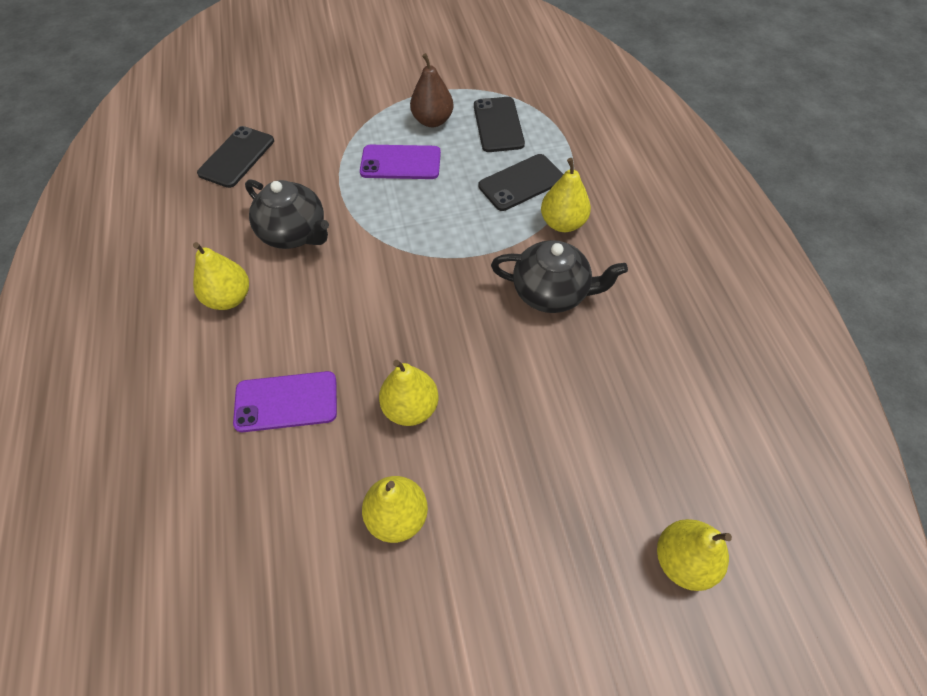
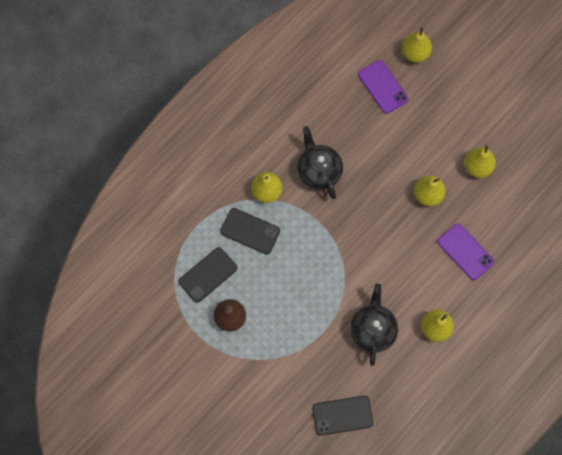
camera: 125 degrees left, 15 degrees up
purple phone [360,145,441,179] -> purple phone moved to [358,60,408,114]

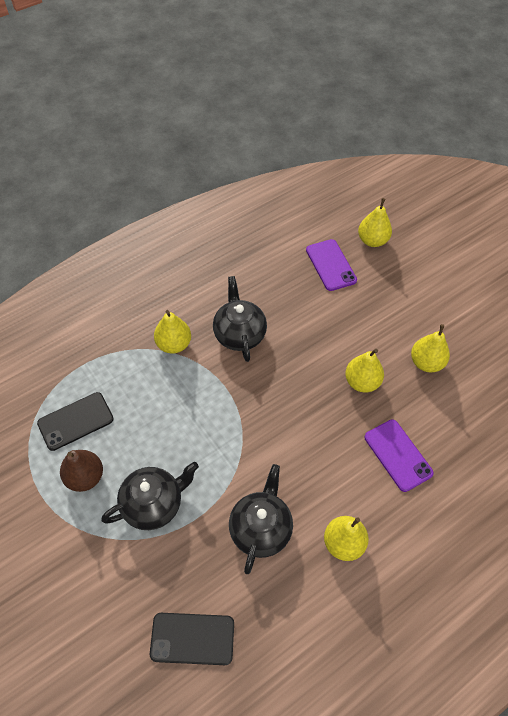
camera: 10 degrees right, 15 degrees down
black phone [220,208,280,254] -> none
none -> black teapot [101,462,199,530]

